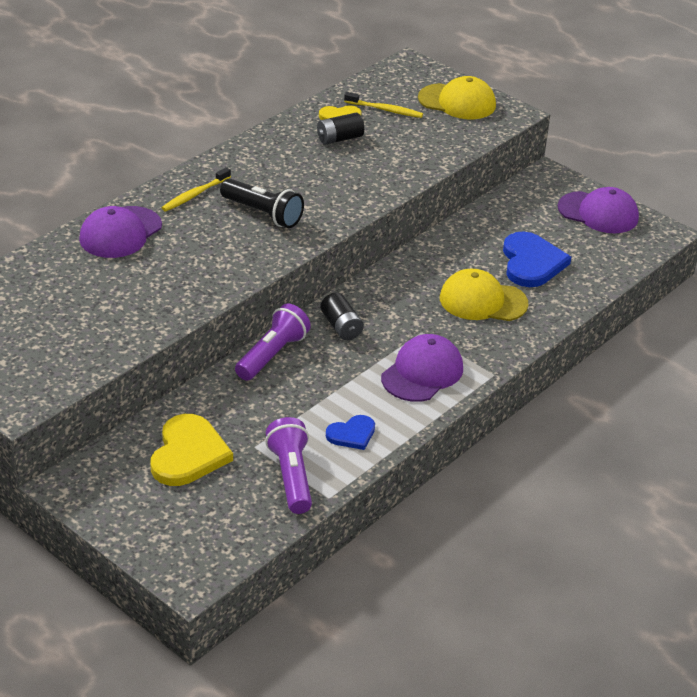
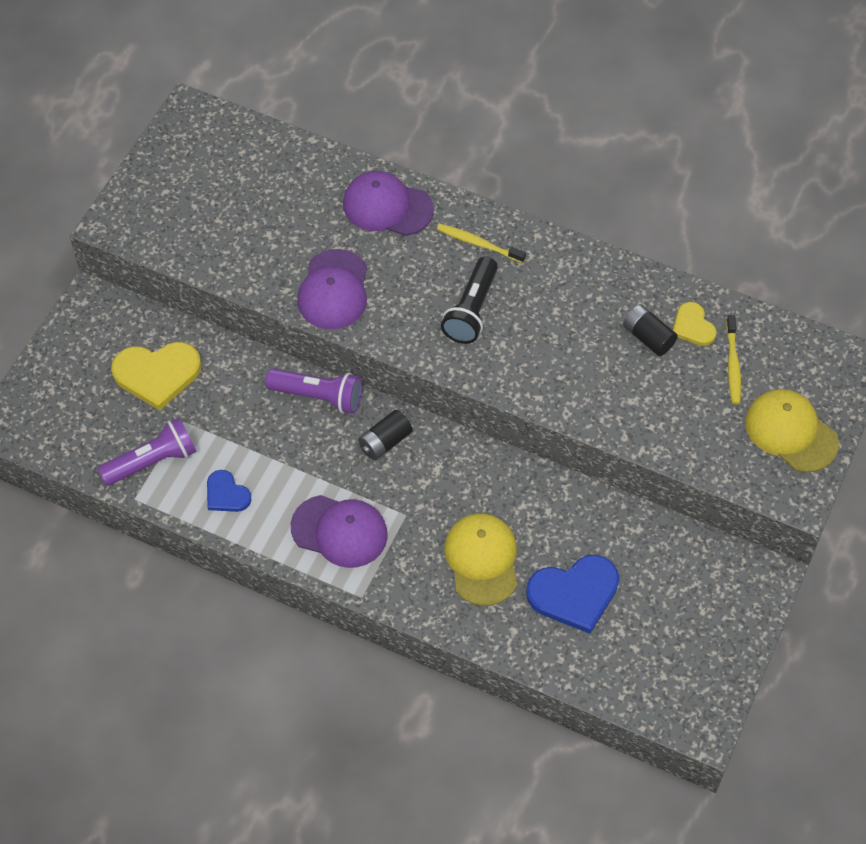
camera: 75 degrees right, 20 degrees up
yellow cap [418,76,496,119] -> yellow cap turned 135 degrees clockwise [745,389,839,473]
purple cap [558,187,639,233] -> purple cap moved to [297,249,367,329]

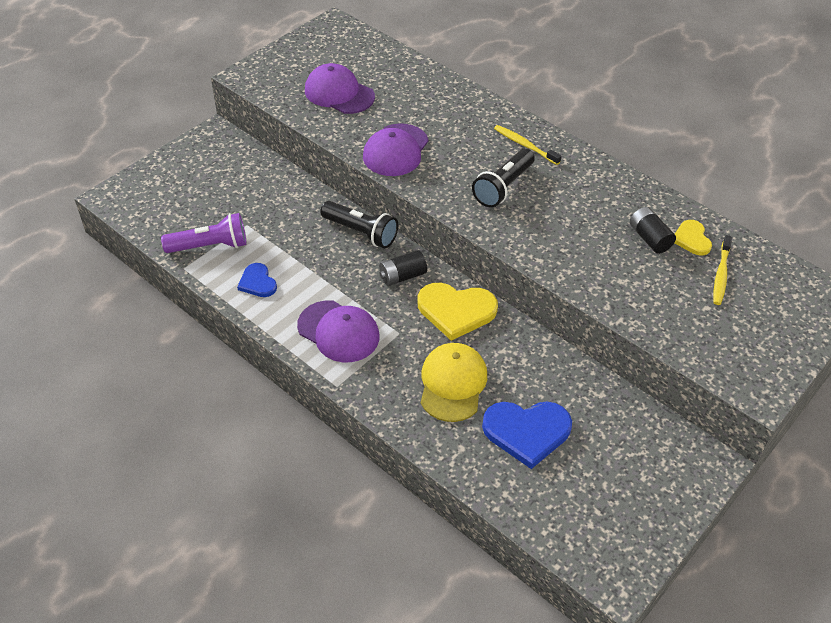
camera: 15 degrees right, 10 degrees down
yellow heart [111,342,201,411] -> yellow heart moved to [417,283,498,341]
purple flashlight [265,368,362,414] -> black flashlight [320,201,398,248]
purple cap [343,171,434,236] -> purple cap moved to [305,63,375,114]
yellow cap [745,389,839,473] -> none

